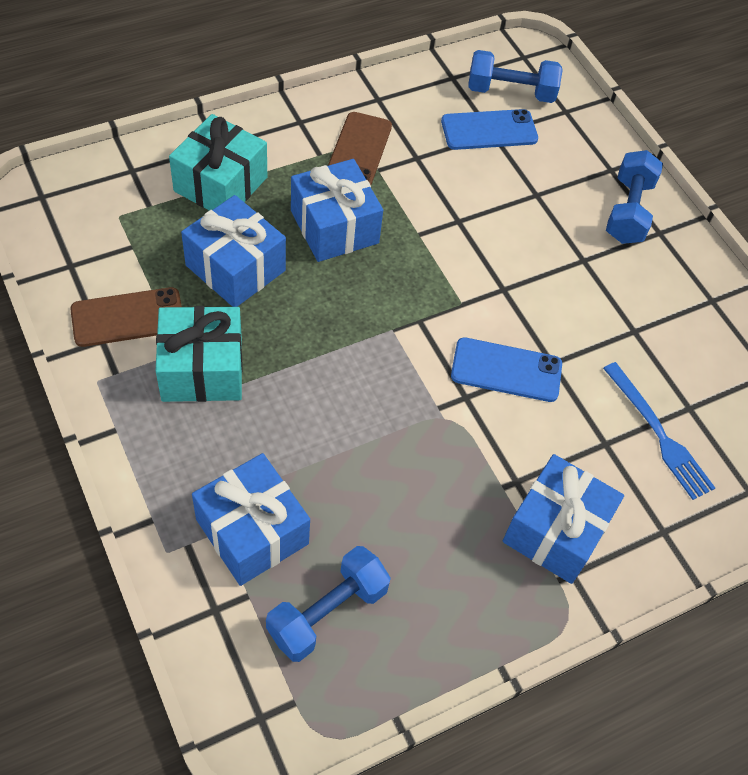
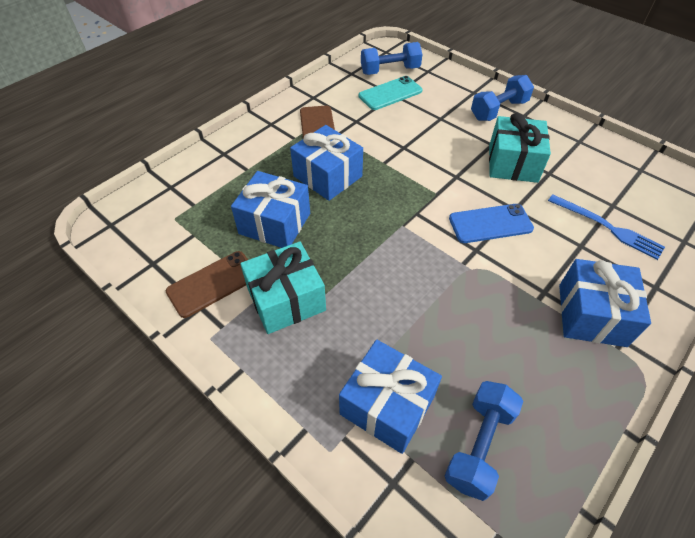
camera: 15 degrees left, 5 degrees down
turquoise gift [169,114,267,210] -> turquoise gift moved to [489,113,551,183]
blue phone [441,109,538,150] -> turquoise phone [359,76,423,110]
blue dumbbell [606,150,663,244] -> blue dumbbell turned 60 degrees clockwise [471,75,534,121]

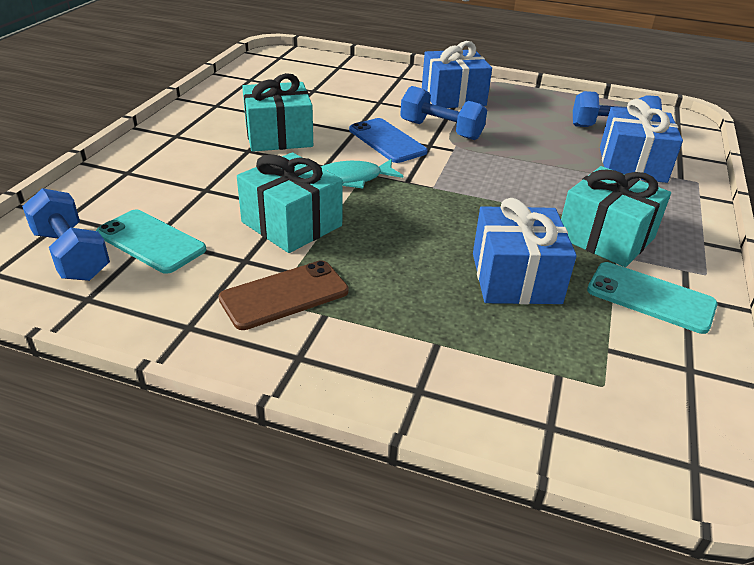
camera: 115 degrees left, 15 degrees down
brown phone [166,251,248,318] -> turquoise phone [587,262,717,334]
blue gift [290,125,363,201] -> none
blue dumbbell [471,75,534,121] -> blue dumbbell moved to [400,86,487,140]
blue fork [548,195,665,260] -> none
none -> turquoise gift [237,152,343,253]
none -> turquoise fish [321,159,403,189]

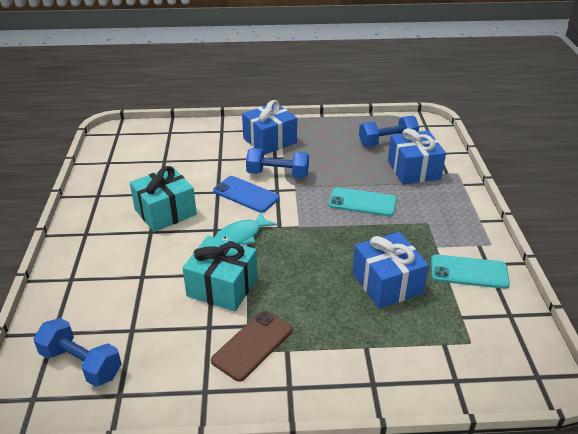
camera: 20 degrees left, 0 degrees up
turquoise phone [96,209,206,274] -> turquoise phone moved to [328,187,397,216]
turquoise gift [561,166,671,267] -> none

